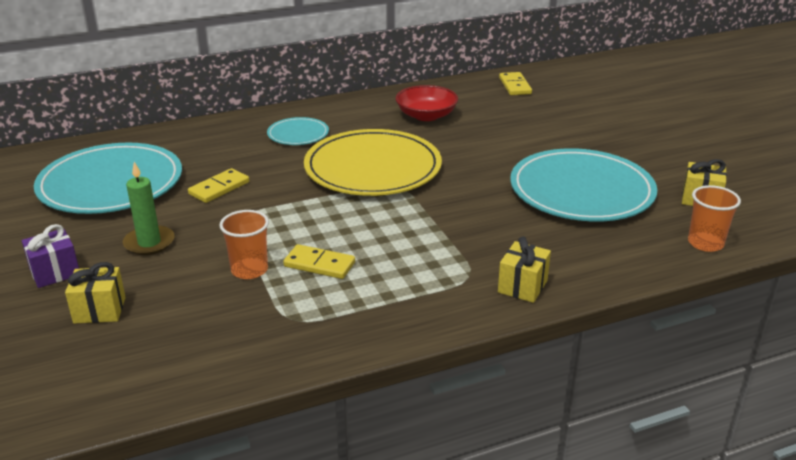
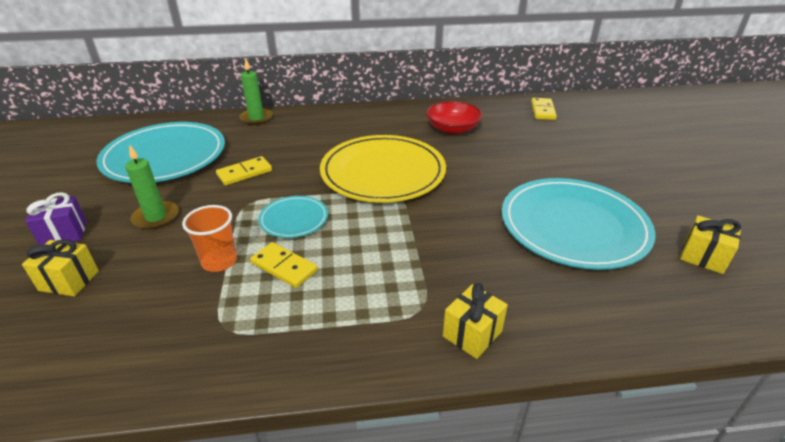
camera: 15 degrees right, 5 degrees up
turquoise plate [267,117,329,145] -> turquoise plate moved to [258,196,328,238]
orange cup [688,185,741,252] -> none
none -> green candle [239,59,273,125]

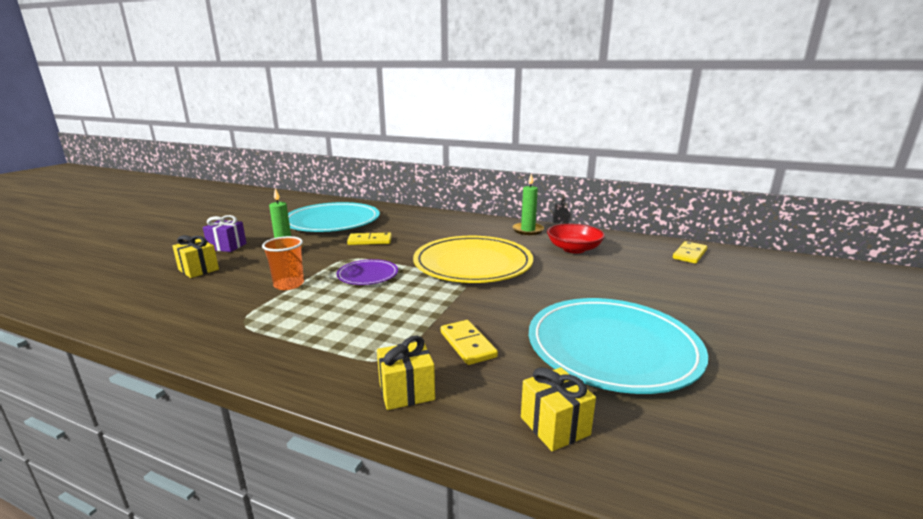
camera: 30 degrees right, 15 degrees down
green candle [239,59,273,125] -> green candle moved to [512,174,544,235]
yellow domino [250,242,318,288] -> yellow domino moved to [441,320,498,365]
turquoise plate [258,196,328,238] -> purple plate [336,259,398,285]
yellow gift [680,216,741,274] -> yellow gift moved to [521,367,596,451]

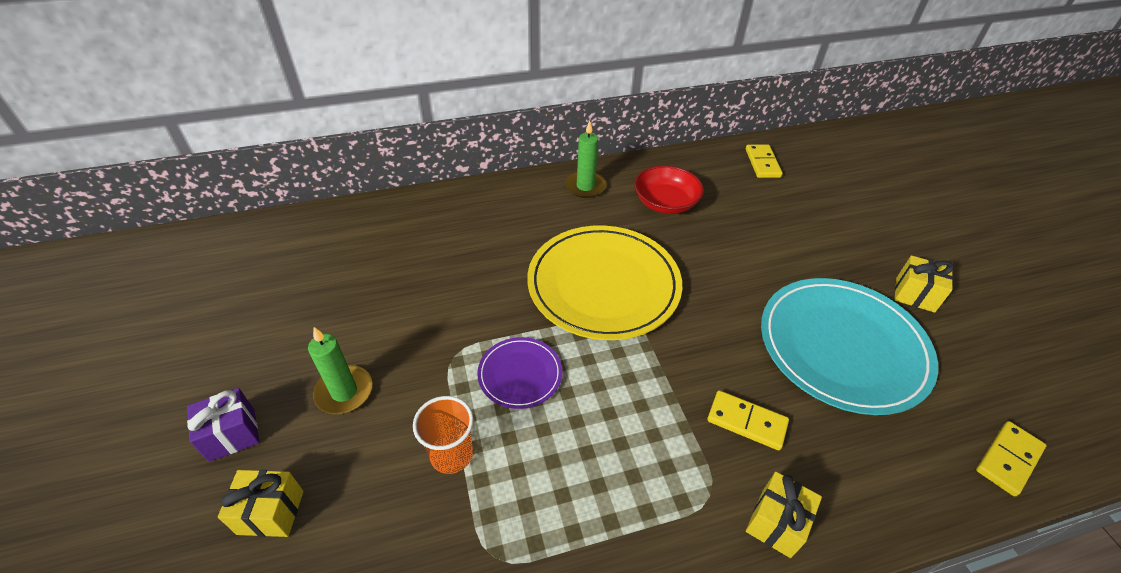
camera: 40 degrees left, 25 degrees up
turquoise plate [288,202,380,232] -> none
yellow domino [347,233,392,245] -> yellow domino moved to [976,421,1046,496]
yellow gift [521,367,596,451] -> yellow gift moved to [895,255,954,313]

